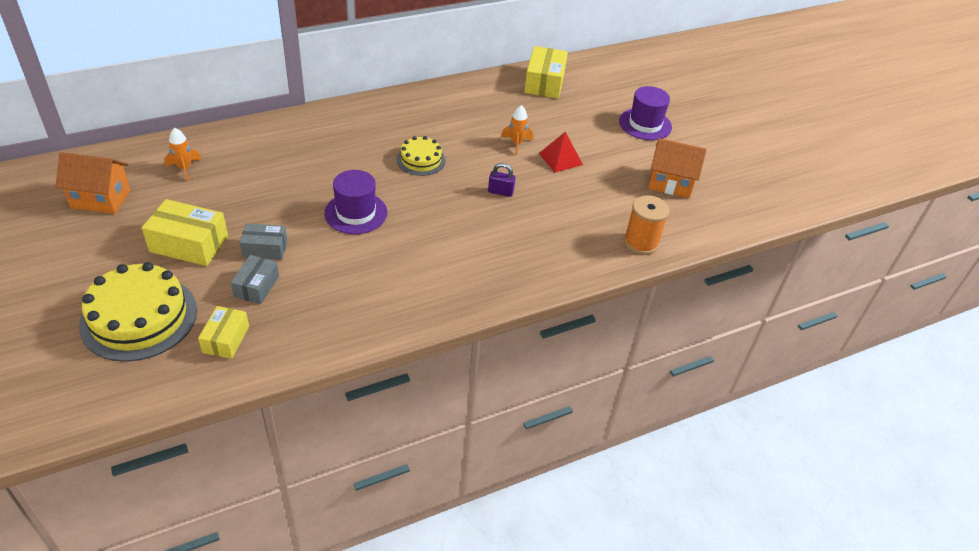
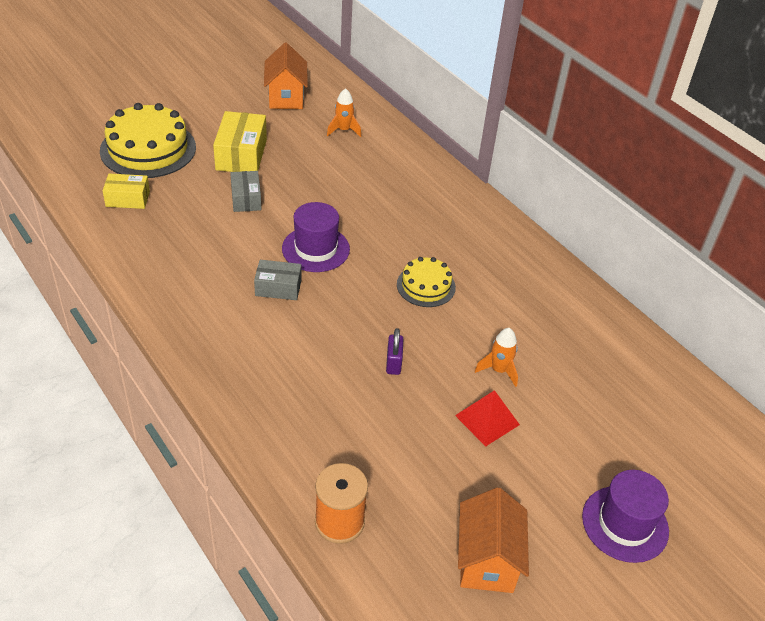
camera: 80 degrees right, 0 degrees up
grey box [231,255,279,304] -> grey box moved to [254,260,302,300]
yellow box [524,46,568,99] -> none

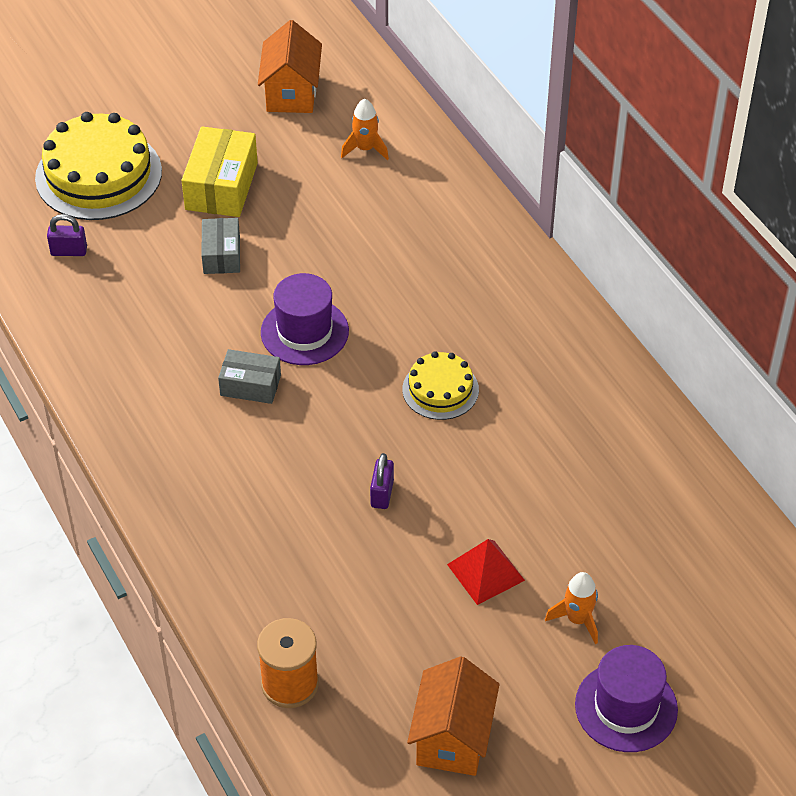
camera: 10 degrees right, 5 degrees up
yellow box [103,174,150,209] -> purple padlock [47,214,87,256]
orange rocket [475,328,518,387] -> orange rocket moved to [545,572,598,644]

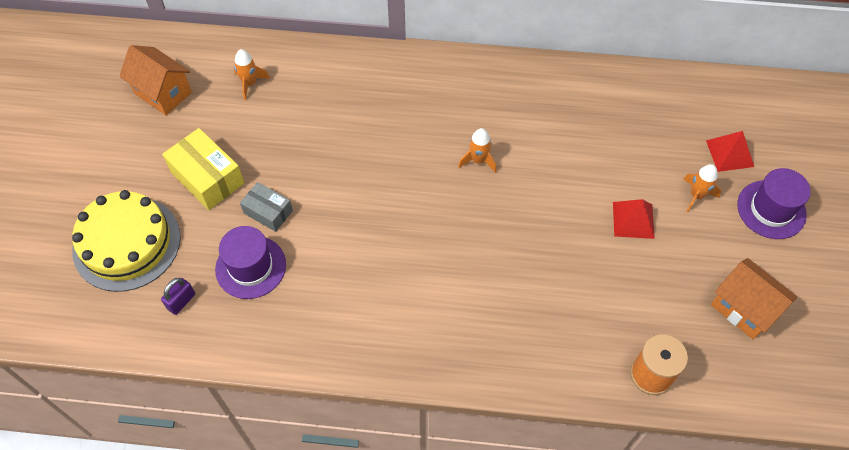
camera: 55 degrees left, 10 degrees up
grey box [218,349,281,404] -> none
purple hat [261,273,349,365] -> purple hat moved to [215,226,286,299]
purple padlock [370,453,394,509] -> none
yellow cake [402,351,479,420] -> orange rocket [458,128,497,173]
none -> red pyramid [706,131,754,172]

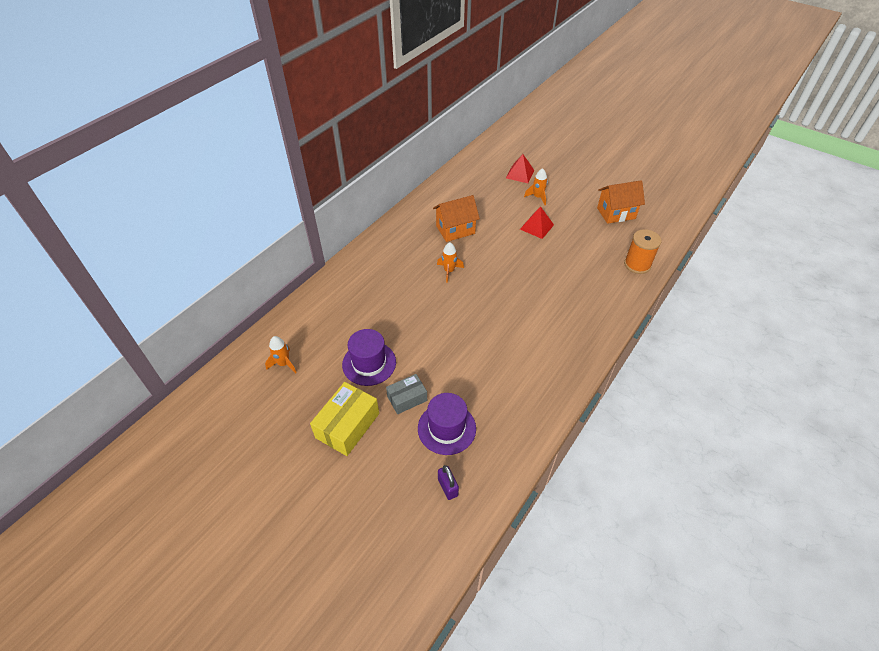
camera: 60 degrees left, 10 degrees down
yellow cake [72,190,181,292] -> none
orange house [119,45,192,115] -> orange house moved to [433,195,480,242]
yellow box [162,128,244,210] -> yellow box turned 45 degrees counterclockwise [310,382,379,456]
purple hat [737,168,811,239] -> purple hat moved to [342,329,396,386]

